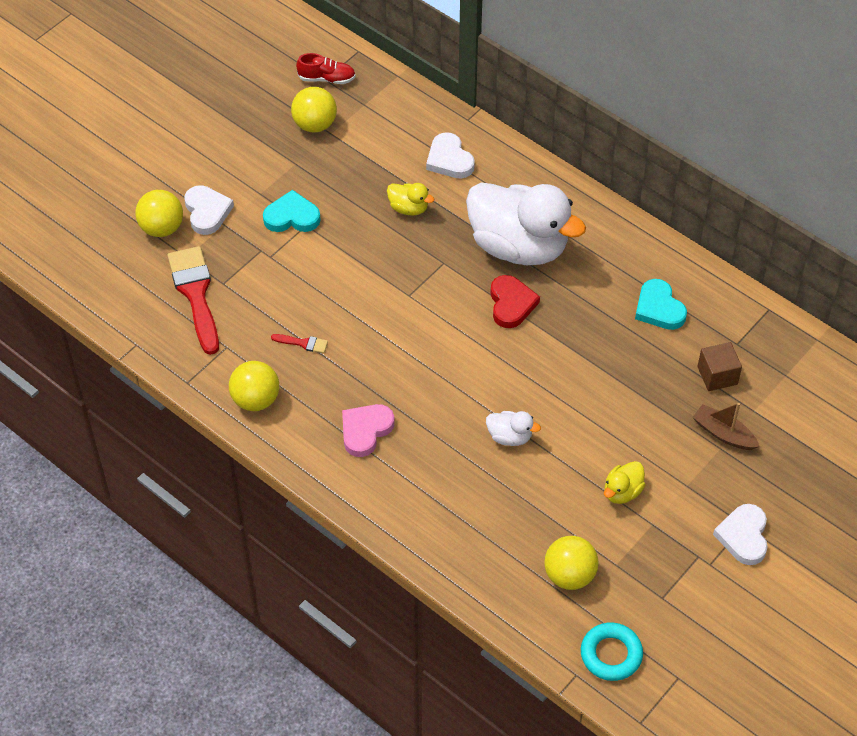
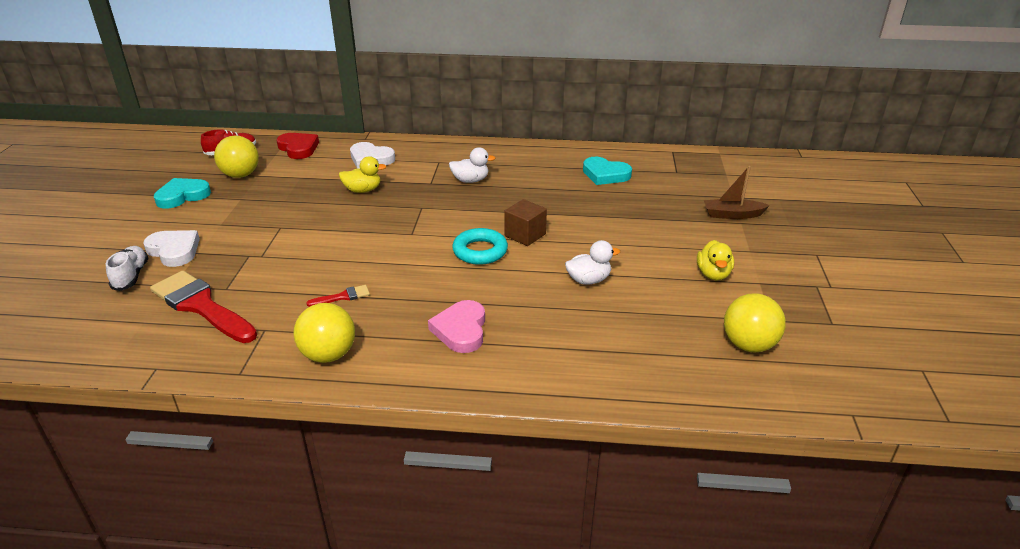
camera: 35 degrees left, 20 degrees down
yellow ball [136,190,183,237] -> white shoe [106,246,149,291]
turquoise heart [263,190,321,232] -> turquoise heart moved to [154,178,211,208]
white duck [466,183,586,265] -> white duck [449,147,495,183], size x0.41
red heart [490,275,540,328] -> red heart moved to [276,133,319,159]
turquoise ring [581,623,643,681] -> turquoise ring moved to [452,228,508,265]
brown cube [697,342,742,391] -> brown cube moved to [504,199,547,246]
white heart [713,504,768,565] -> none

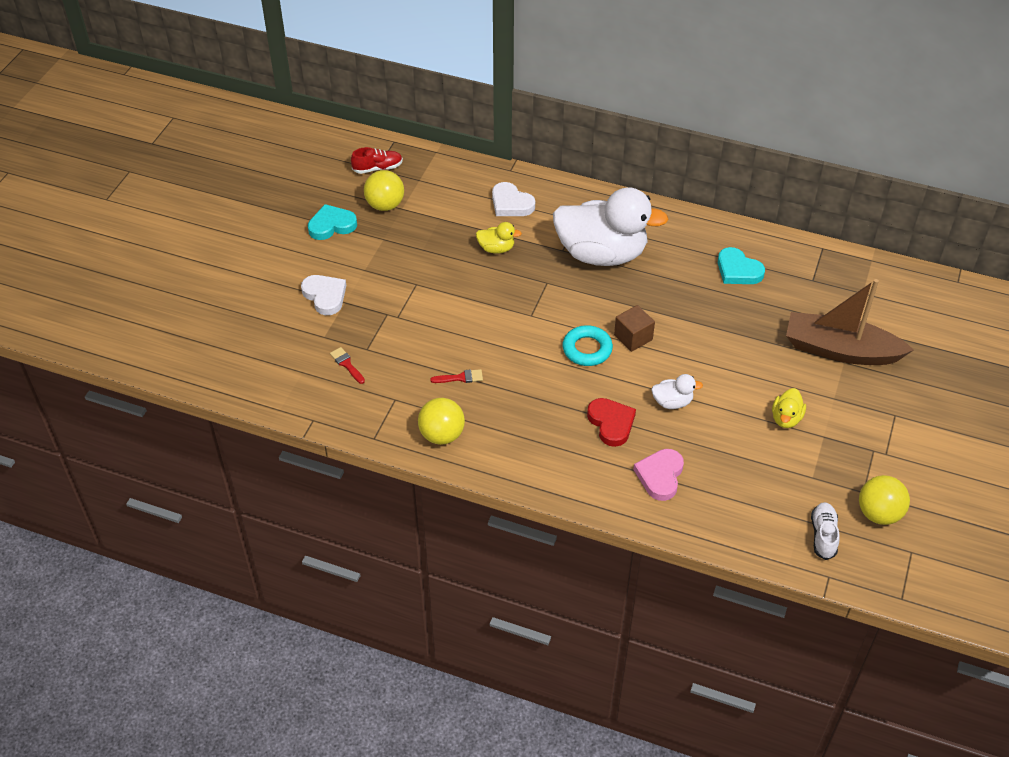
camera: 15 degrees right, 15 degrees up
white shoe [106,246,149,291] -> white shoe moved to [811,502,840,560]
red brush [150,271,257,343] -> red brush [330,347,365,384], size x0.43
red heart [276,133,319,159] -> red heart moved to [587,398,636,447]
pink heart [428,300,485,353] -> pink heart moved to [633,449,684,501]
white duck [449,147,495,183] -> white duck [553,187,669,266], size x2.45
brown boat [704,166,770,219] -> brown boat [786,279,914,365], size x1.97
yellow ball [724,293,786,352] -> yellow ball moved to [859,475,910,525]

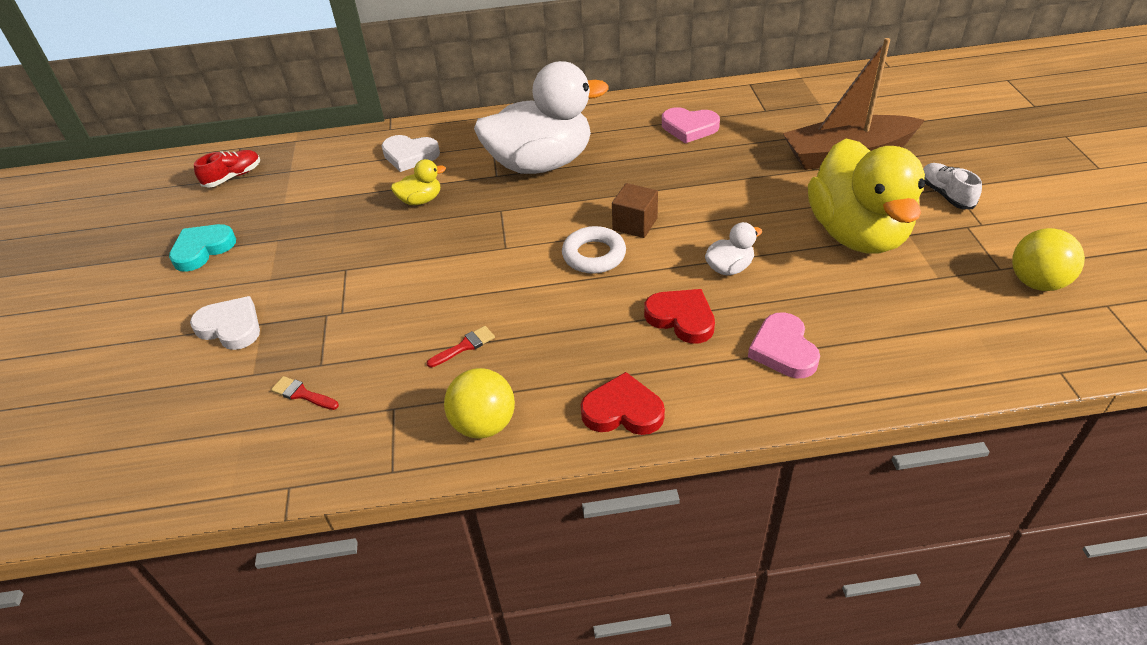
camera: 25 degrees left, 5 degrees down
yellow ball [364,170,404,211] -> none
turquoise ring [563,325,613,366] -> white ring [562,226,626,274]
turquoise heart [718,247,765,284] -> pink heart [662,107,720,143]
yellow duck [772,388,806,428] -> yellow duck [808,138,925,254], size x2.45
white shoe [811,502,840,560] -> white shoe moved to [923,163,982,209]
none -> red heart [581,372,665,435]

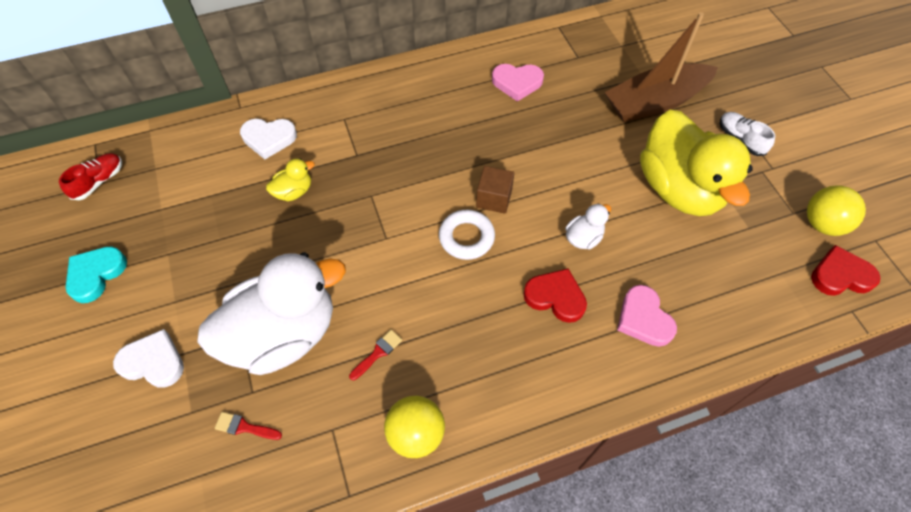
camera: 15 degrees left, 15 degrees up
white duck [474,61,609,174] -> white duck moved to [197,252,346,375]
red heart [581,372,665,435] -> red heart moved to [811,245,881,296]

